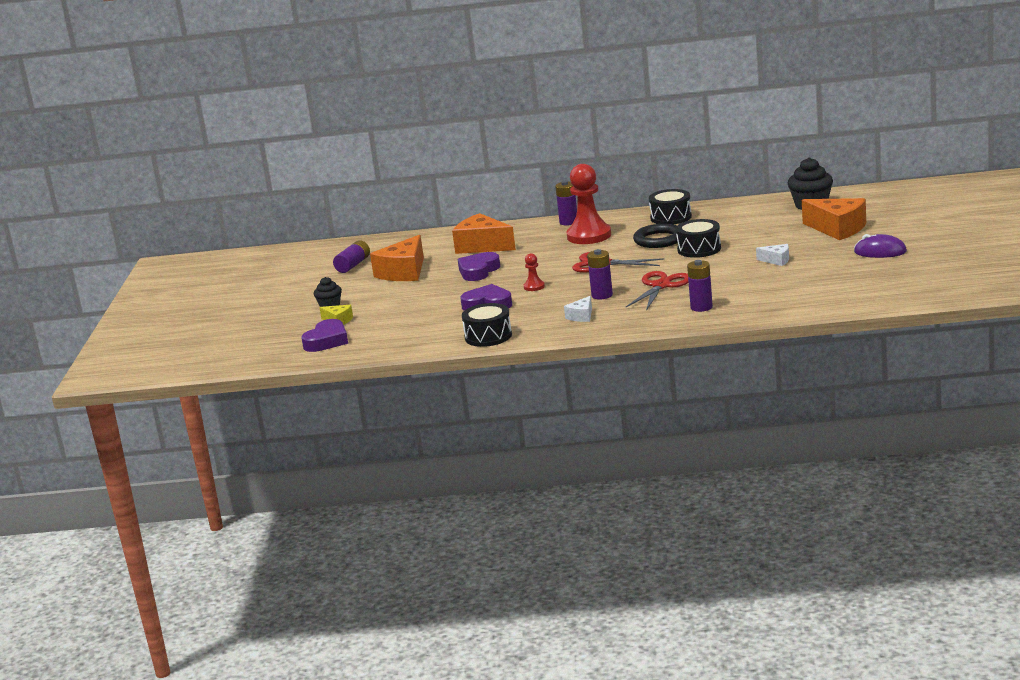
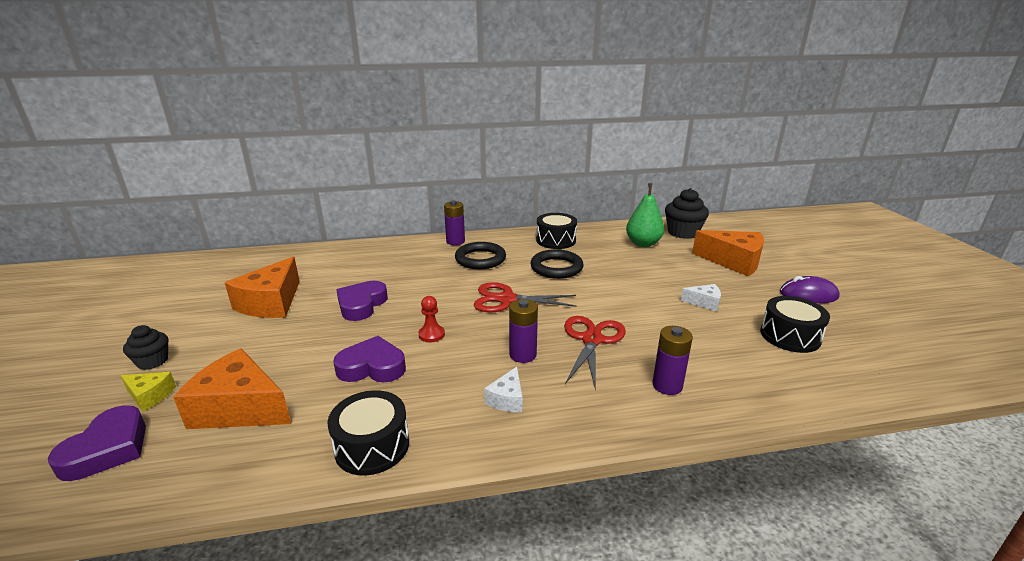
camera: 15 degrees left, 5 degrees up
purple battery [333,240,370,273] -> none
orange cheese [452,213,516,254] -> orange cheese moved to [173,348,291,429]
red pawn [566,164,611,244] -> black ring [455,242,506,269]
black drum [676,219,721,258] -> black drum moved to [760,296,830,353]
none -> green pear [626,183,664,247]

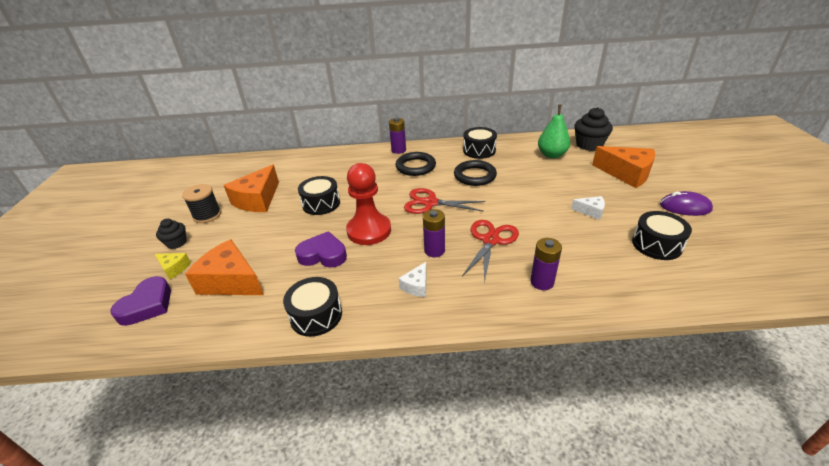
camera: 10 degrees right, 10 degrees up
purple heart [336,281,388,321] -> black drum [298,176,340,215]
red pawn [418,296,445,342] -> red pawn [346,163,391,245], size x2.26
none -> black spool [182,184,221,223]

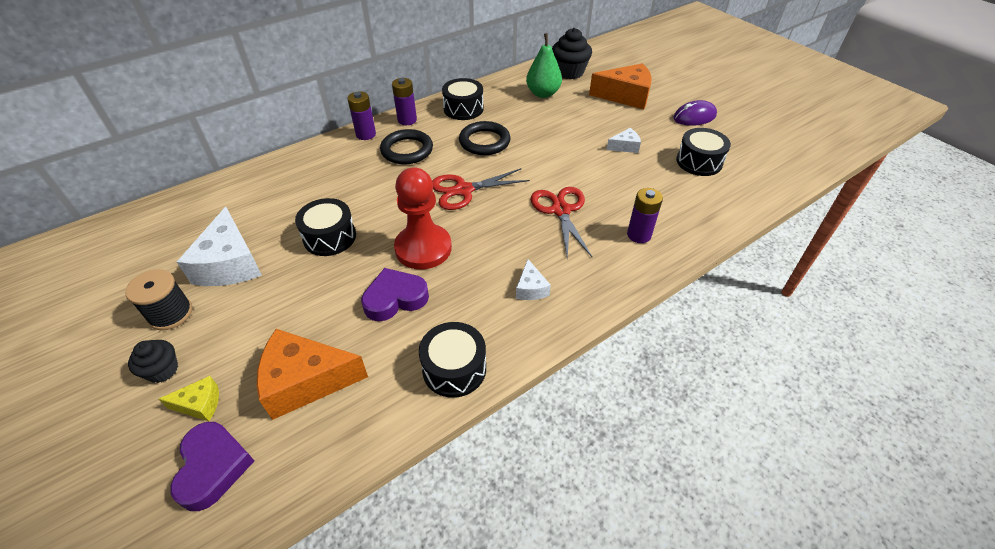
camera: 35 degrees left, 10 degrees up
orange cheese [224,165,279,212] -> white cheese [177,207,262,286]
purple battery [423,209,445,257] -> purple battery moved to [392,78,417,125]

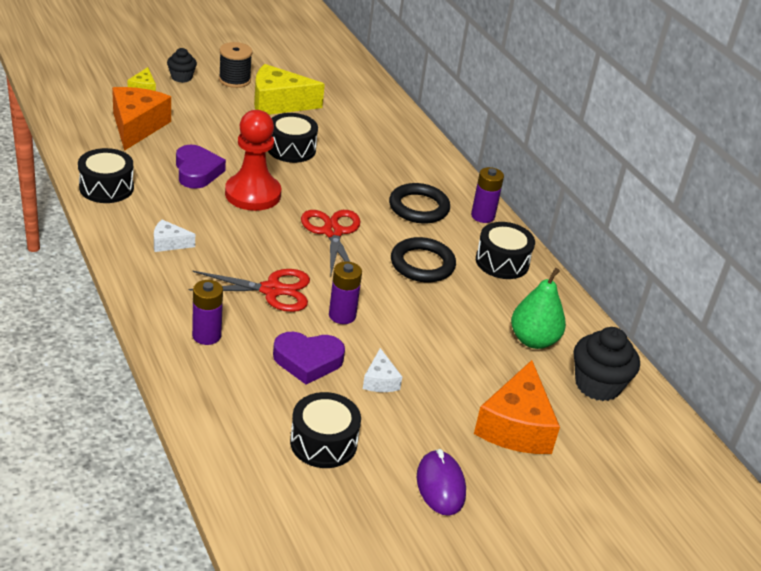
camera: 95 degrees right, 10 degrees down
purple heart [170,422,254,511] -> purple heart moved to [273,332,345,384]
white cheese [177,207,262,286] -> yellow cheese [254,64,325,115]
purple battery [347,91,376,140] -> purple battery moved to [329,262,362,324]

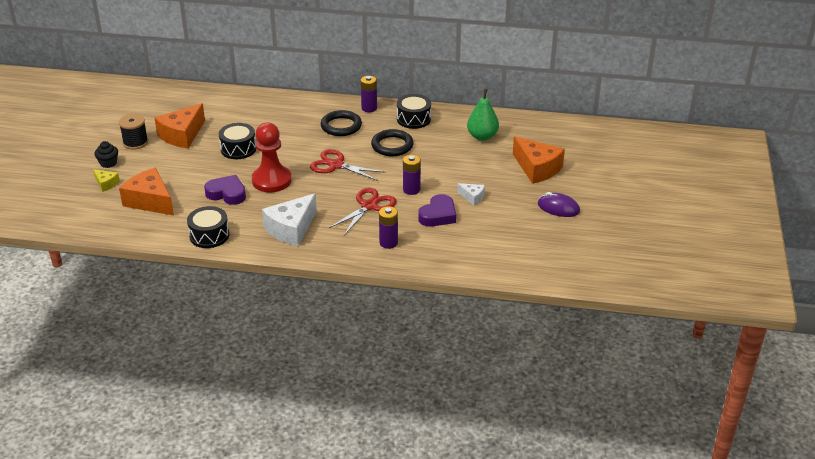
camera: 50 degrees left, 0 degrees up
white cheese [154,220,195,252] -> white cheese [262,193,317,246], size x2.03
yellow cheese [254,64,325,115] -> orange cheese [154,103,205,148]
black drum [290,392,361,468] -> none
black cupcake [574,327,640,401] -> none

